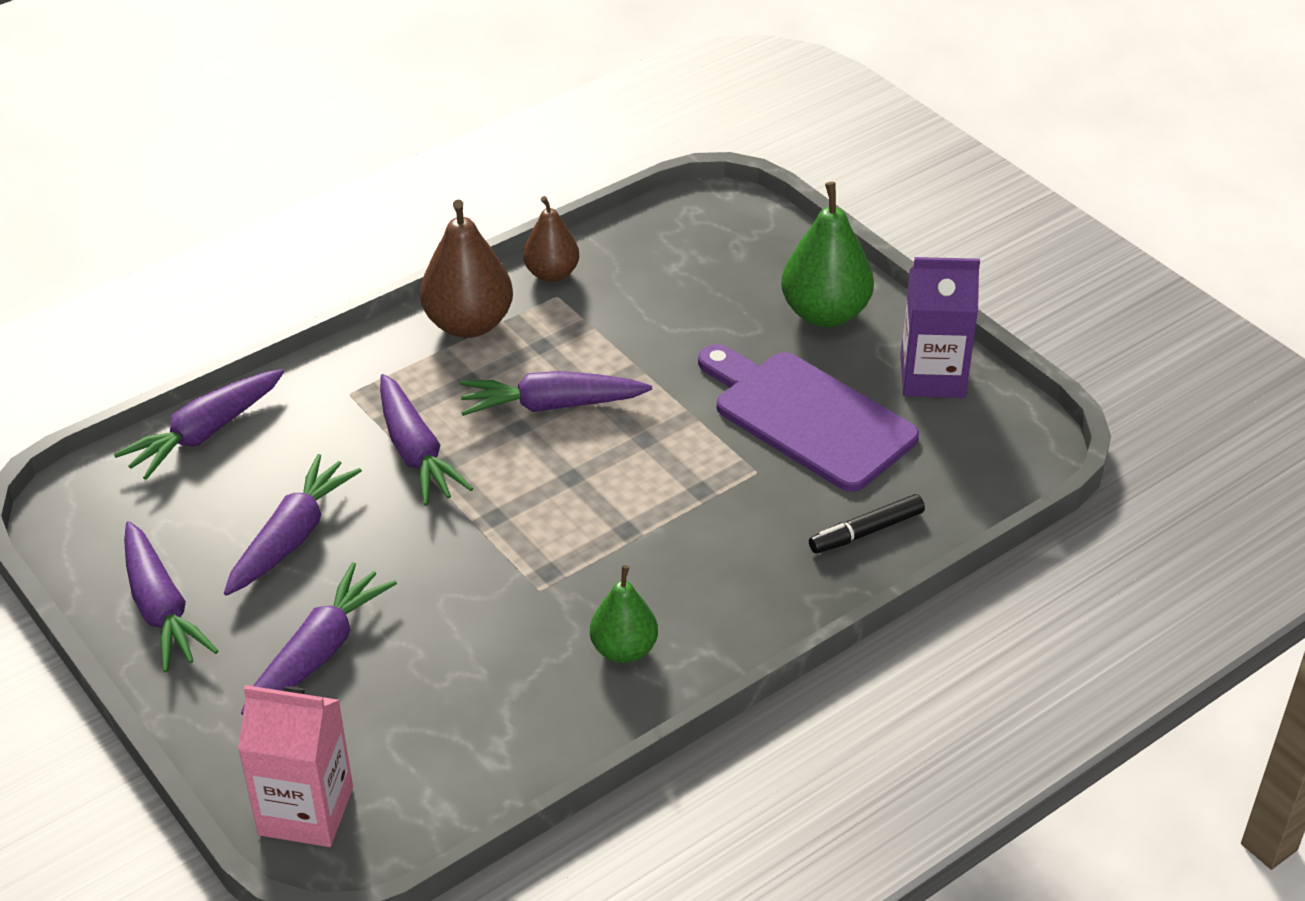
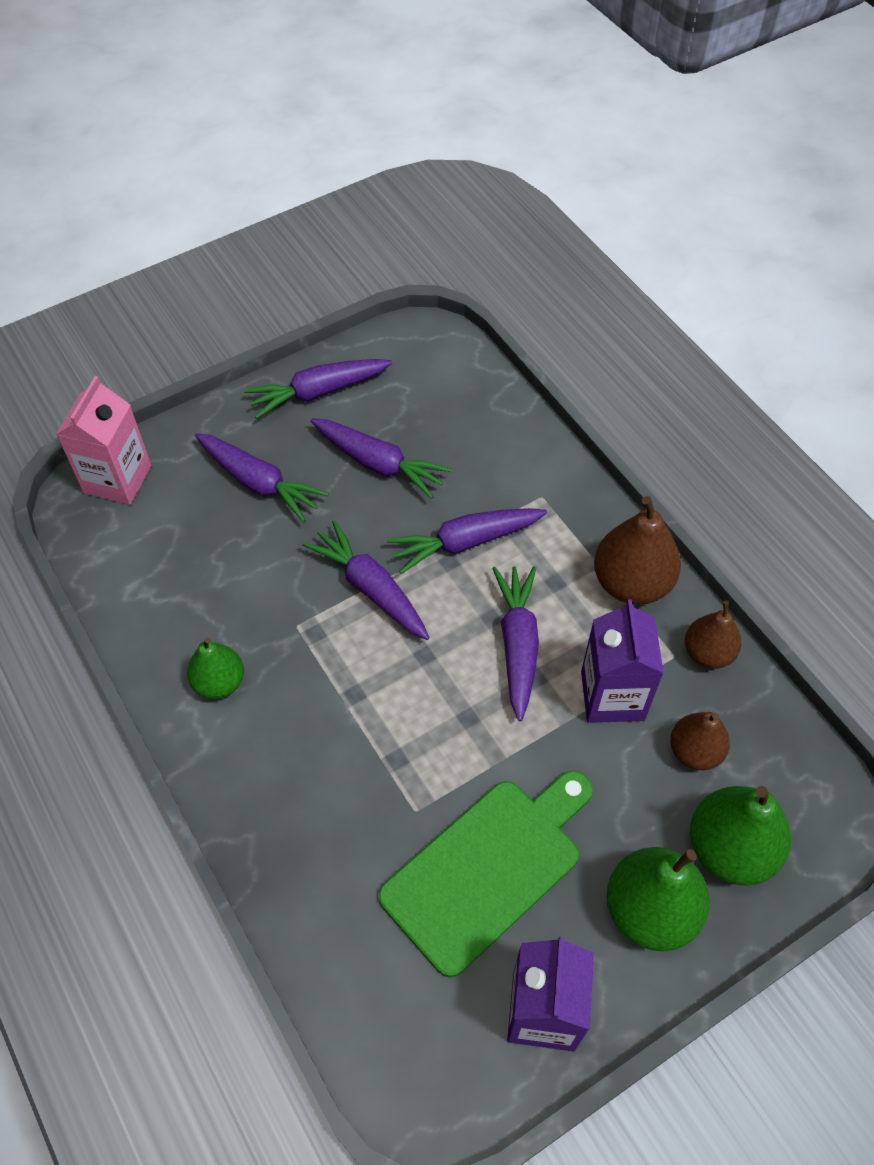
camera: 95 degrees right, 15 degrees up
purple carrot [114,369,284,480] -> purple carrot moved to [302,520,430,640]
purple cutting board [698,344,919,492] -> green cutting board [378,771,593,978]
black marker [809,494,925,554] -> none
none -> purple carton [581,599,664,723]
none -> brown pear [670,712,730,770]
none -> green pear [690,786,791,886]

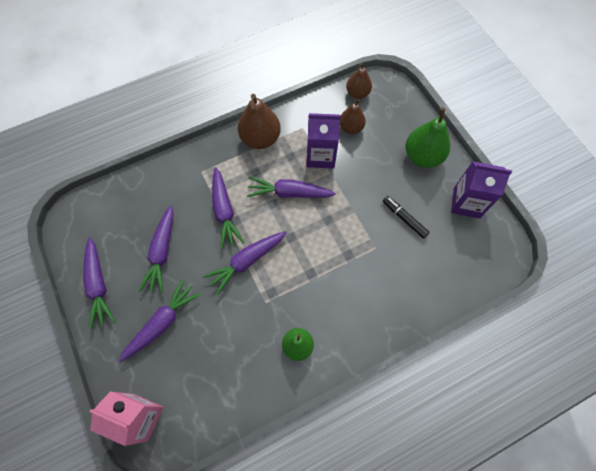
camera: 85 degrees left, 10 degrees up
purple carrot [310,418,452,499] -> purple carrot turned 150 degrees clockwise [138,205,173,293]
green cutting board [378,771,593,978] -> black marker [383,196,430,239]
brown pear [685,601,741,669] -> brown pear moved to [346,62,372,99]
green pear [690,786,791,886] -> none

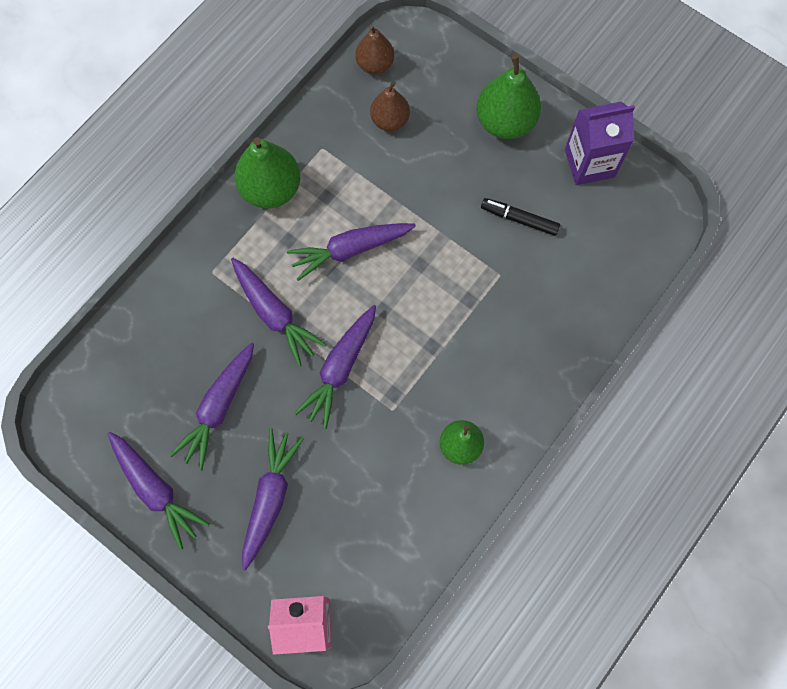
camera: 25 degrees left, 5 degrees up
purple carrot [138,205,173,293] -> purple carrot turned 45 degrees clockwise [170,342,254,471]
brown pear [238,94,281,149] -> green pear [234,137,300,209]
purple carton [307,113,341,169] -> none

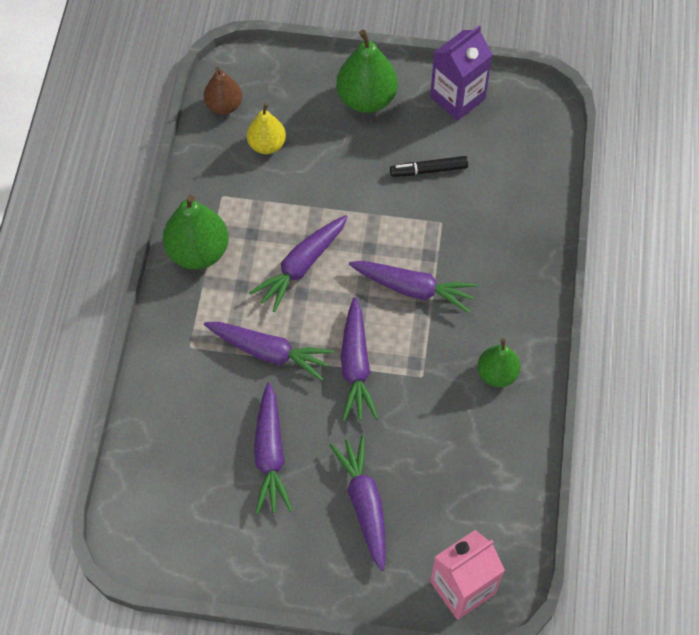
camera: 30 degrees left, 10 degrees down
purple carrot [108,432,209,550] -> purple carrot moved to [349,261,478,313]
brown pear [370,81,410,131] -> yellow pear [247,103,286,154]

